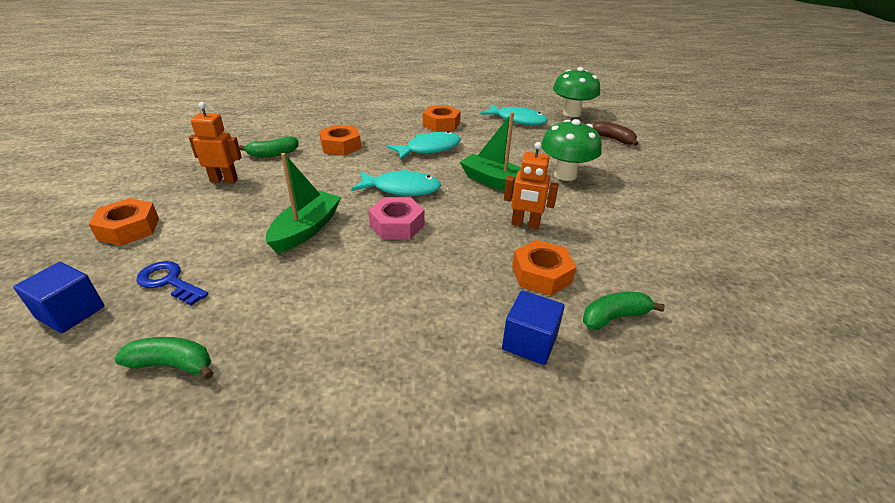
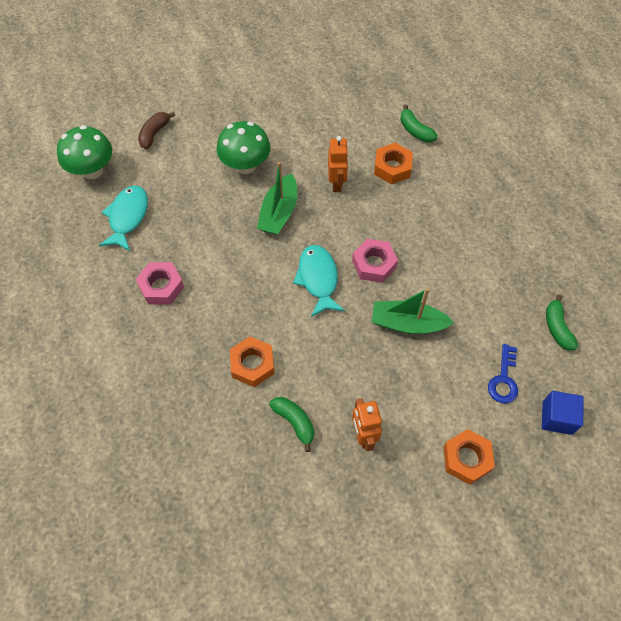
camera: 105 degrees left, 25 degrees up
turquoise fish [387,131,461,160] -> none
orange nut [423,105,461,132] -> pink nut [136,262,184,305]
blue cube [502,290,565,365] -> none

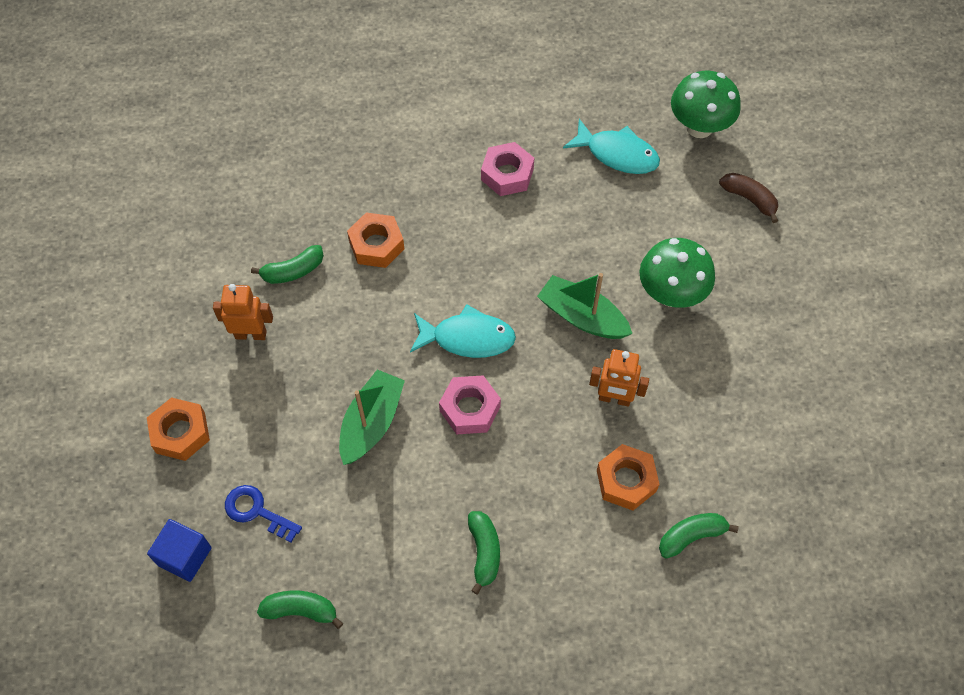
camera: 105 degrees right, 0 degrees up
none -> green banana [468,511,500,595]

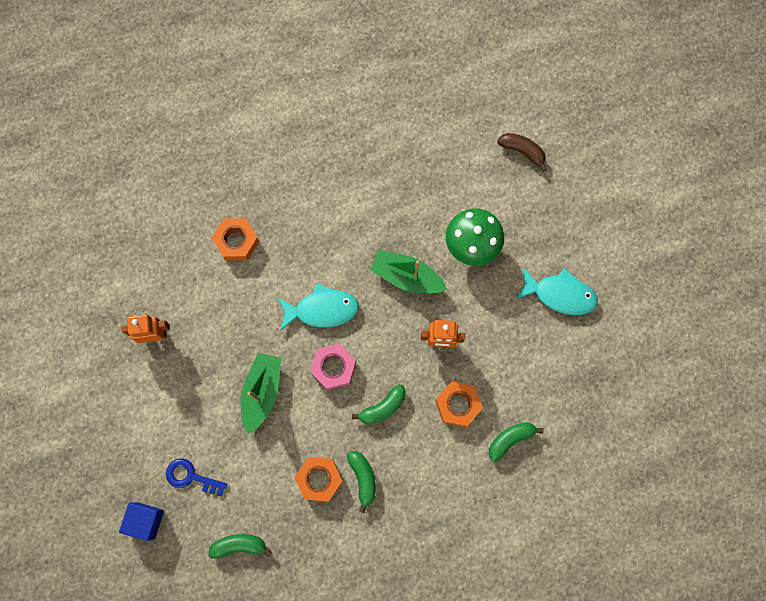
camera: 10 degrees left, 15 degrees up
orange nut [147,397,210,461] -> orange nut moved to [294,457,343,502]
green banana [251,245,324,284] -> green banana moved to [352,384,406,425]
pink nut [481,142,534,196] -> none
turquoise fish [563,119,660,174] -> turquoise fish moved to [515,267,598,315]
green mushroom [671,71,741,138] -> none

